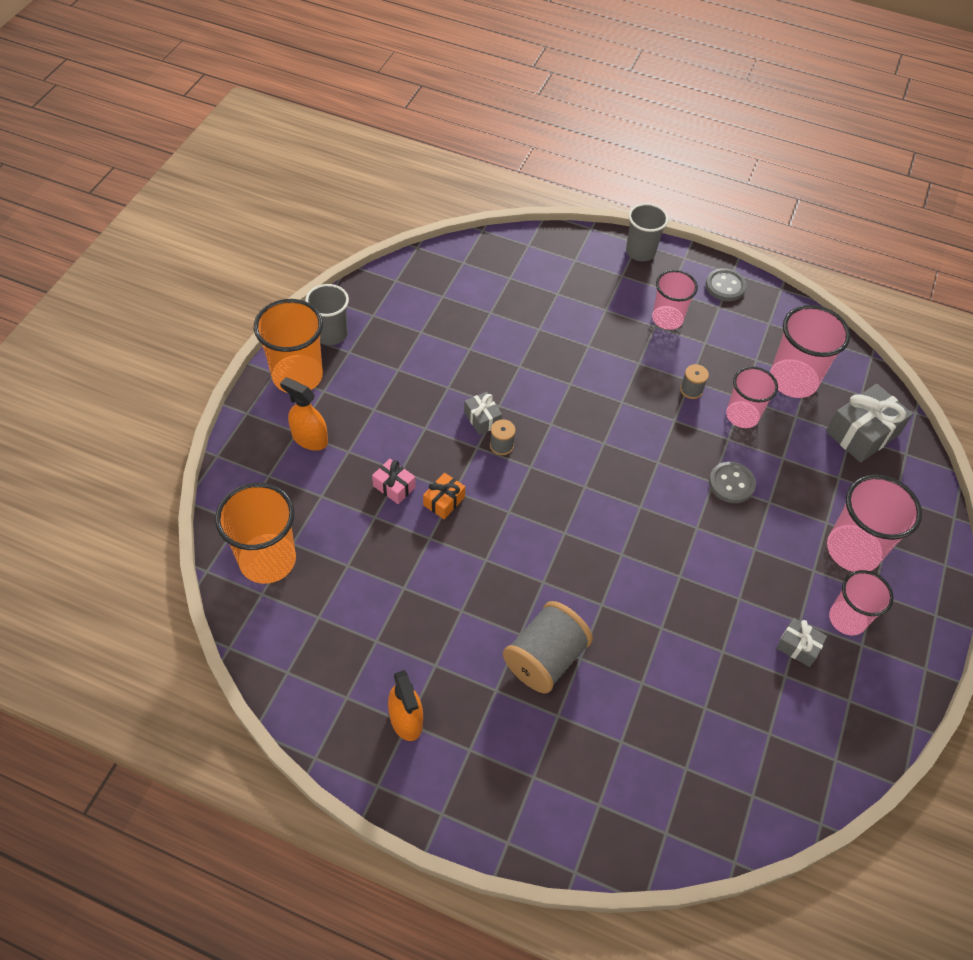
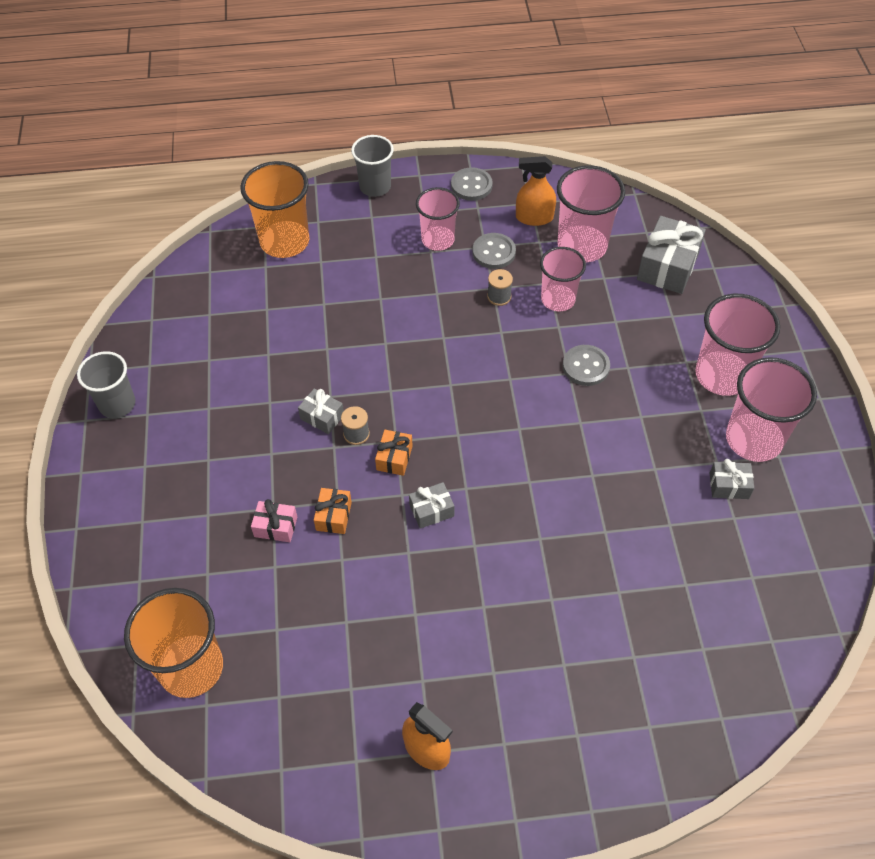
camera: 25 degrees left, 0 degrees up
orange cup [254,299,323,393] -> orange cup moved to [240,161,309,258]
orange spray bottle [280,377,328,450] -> orange spray bottle moved to [516,156,556,226]
grey spool [503,601,593,693] -> none
pink cup [829,570,894,636] -> pink cup [726,357,817,462], size x1.51
none -> orange gift [375,430,413,476]
none -> grey gift [409,482,454,529]
none -> grey button [472,233,516,269]

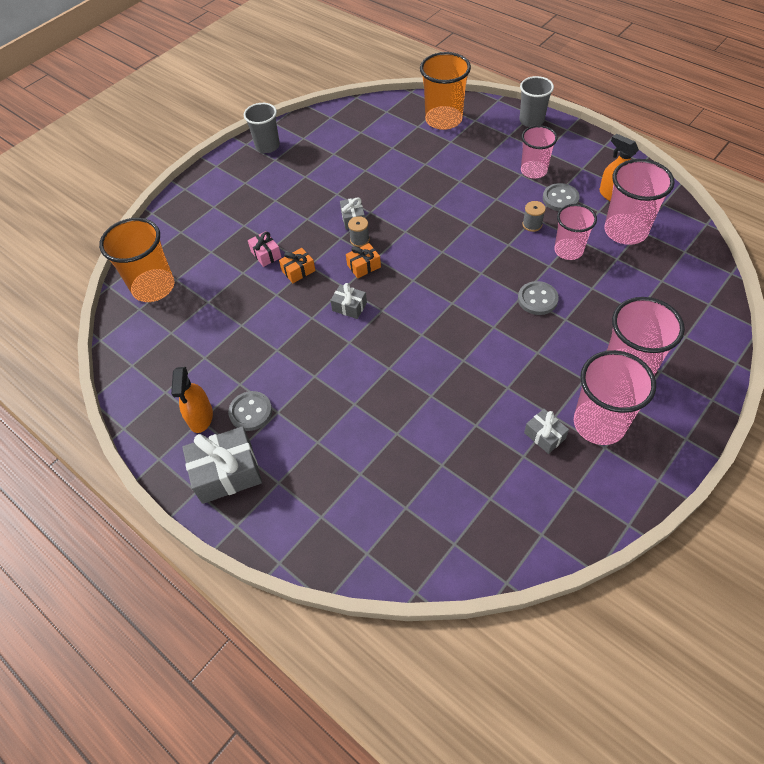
camera: 50 degrees right, 0 degrees up
grey button [451,167,493,201] -> grey button moved to [228,391,272,431]
grey gift [637,216,706,294] -> grey gift moved to [182,426,262,504]

